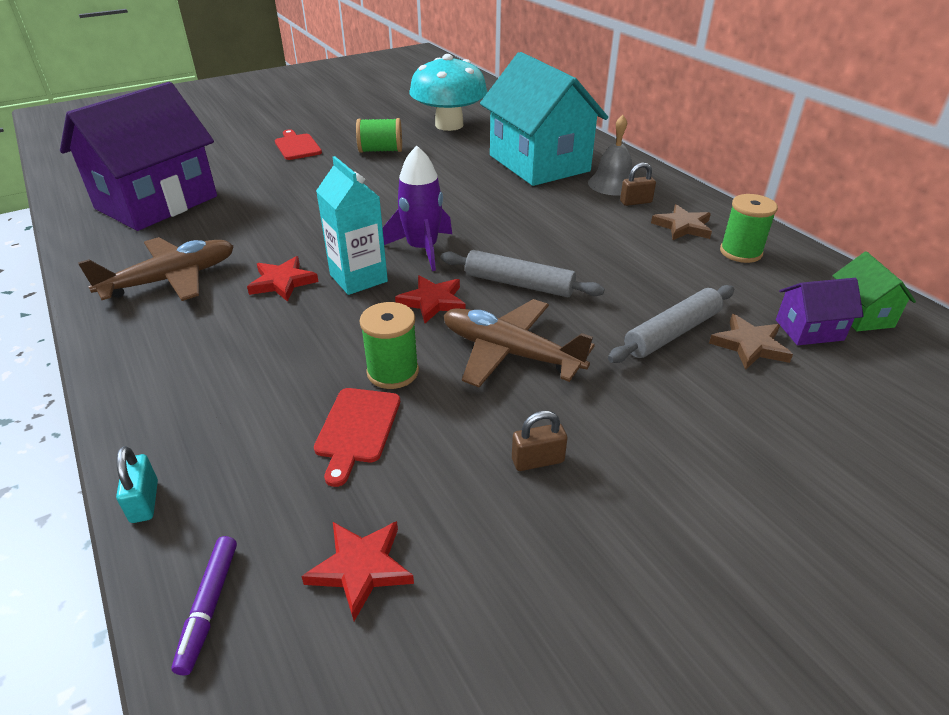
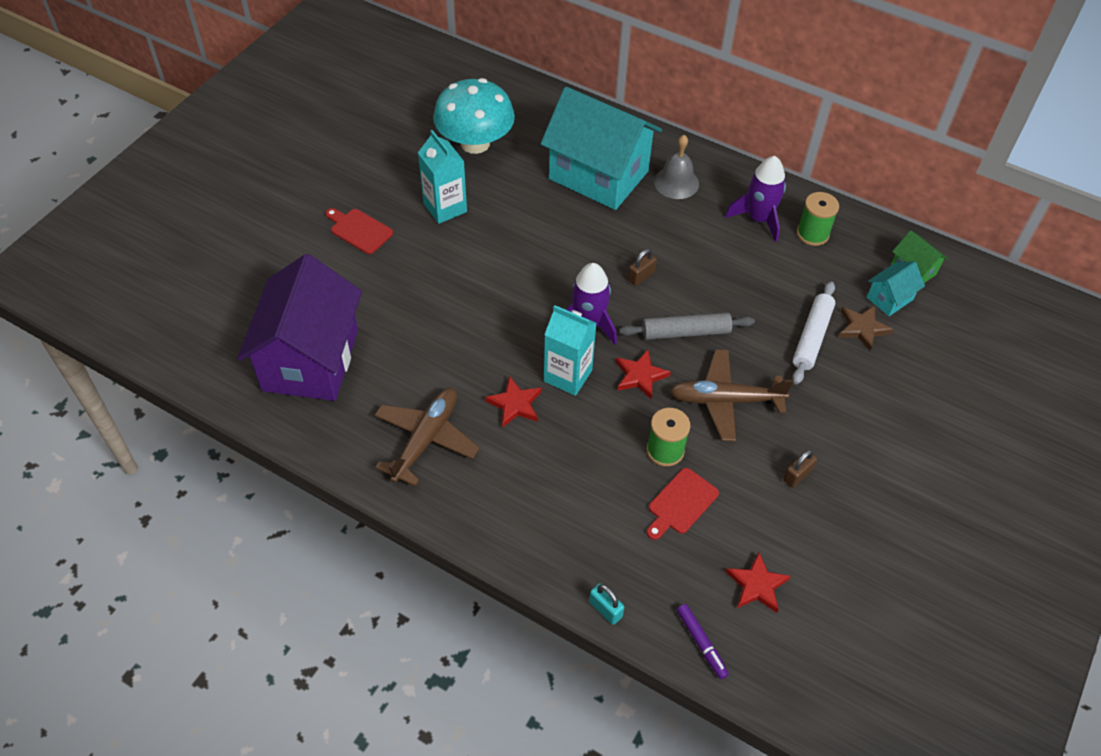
camera: 30 degrees left, 15 degrees up
red cutting board [314,388,400,487] -> red cutting board turned 60 degrees clockwise [647,468,719,540]
green spool [356,118,402,153] -> turquoise carton [418,130,467,224]
grey rolling pin [608,285,734,363] -> white rolling pin [792,282,835,384]
brown padlock [620,162,656,206] -> brown padlock moved to [628,249,657,286]
brown star [651,204,712,240] -> purple rocket [725,156,786,242]
purple house [776,278,864,345] -> turquoise house [867,261,925,316]

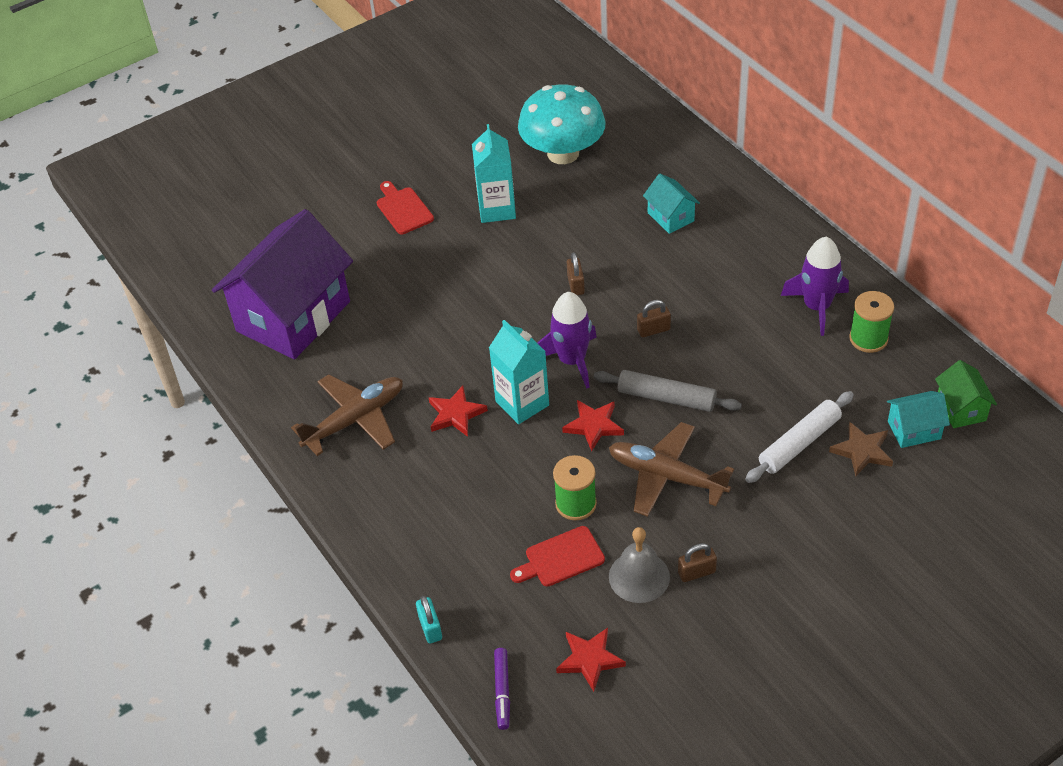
camera: 30 degrees right, 5 degrees down
turquoise house [541,87,662,210] -> turquoise house [643,174,700,234], size x0.43
grey bell [654,135,699,199] -> grey bell moved to [609,527,670,603]
none -> brown padlock [567,252,585,295]

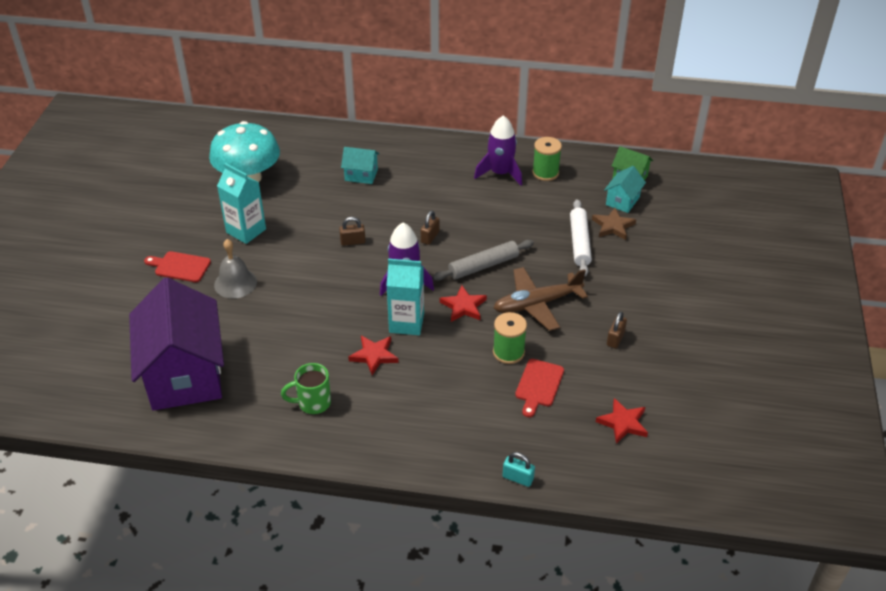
camera: 50 degrees left, 5 degrees down
brown plane [291,374,403,456] -> green mug [281,363,331,414]
purple marker [494,648,510,730] -> none
brown padlock [567,252,585,295] -> brown padlock turned 45 degrees counterclockwise [339,217,365,246]
grey bell [609,527,670,603] -> grey bell moved to [214,239,257,299]

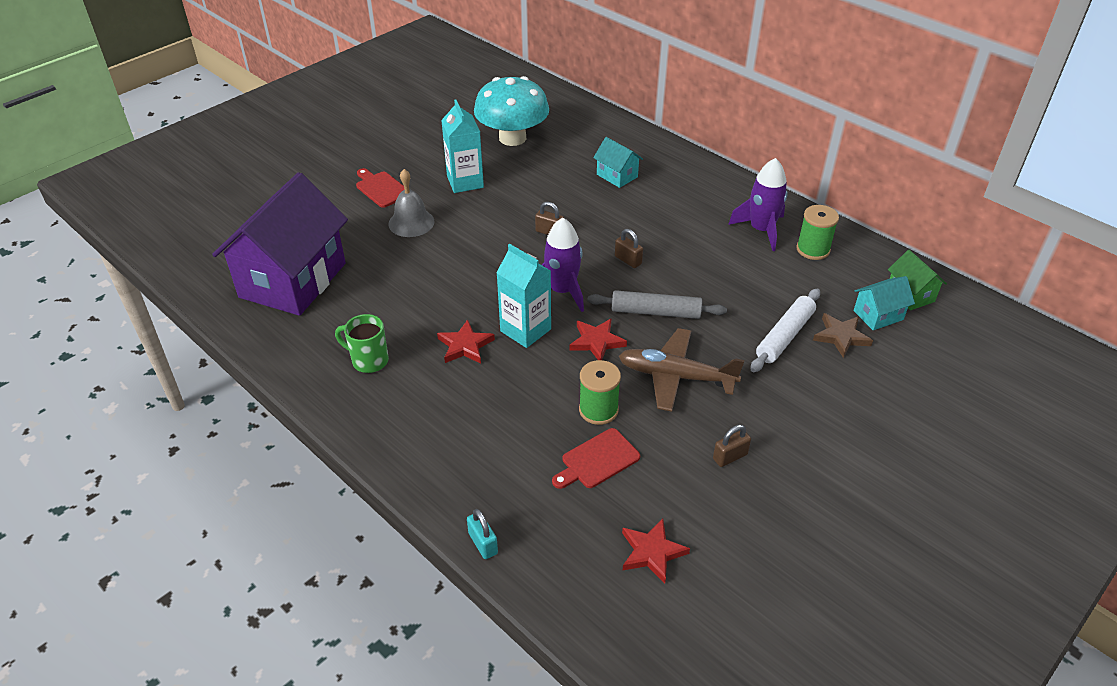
camera: 35 degrees right, 0 degrees up
brown padlock [421,211,440,245] -> brown padlock turned 75 degrees clockwise [615,229,643,268]

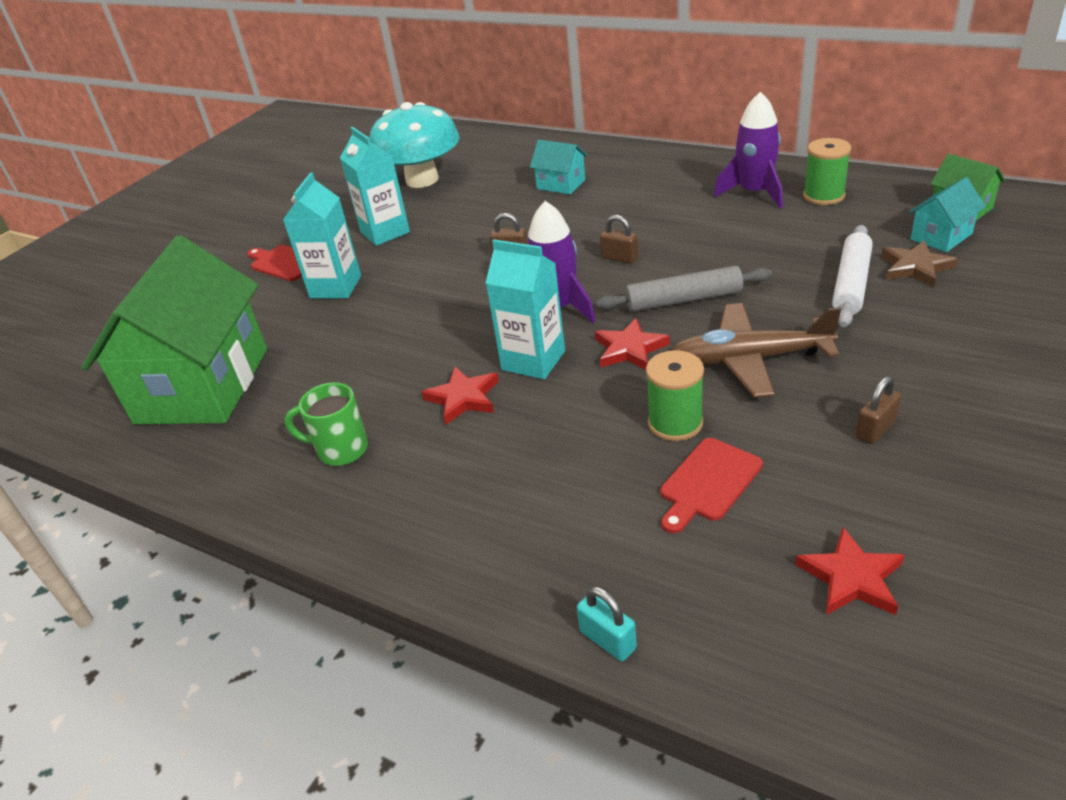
camera: 10 degrees left, 5 degrees down
purple house [212,172,348,316] -> green house [82,235,267,424]
grey bell [388,169,434,237] -> turquoise carton [283,172,361,298]

